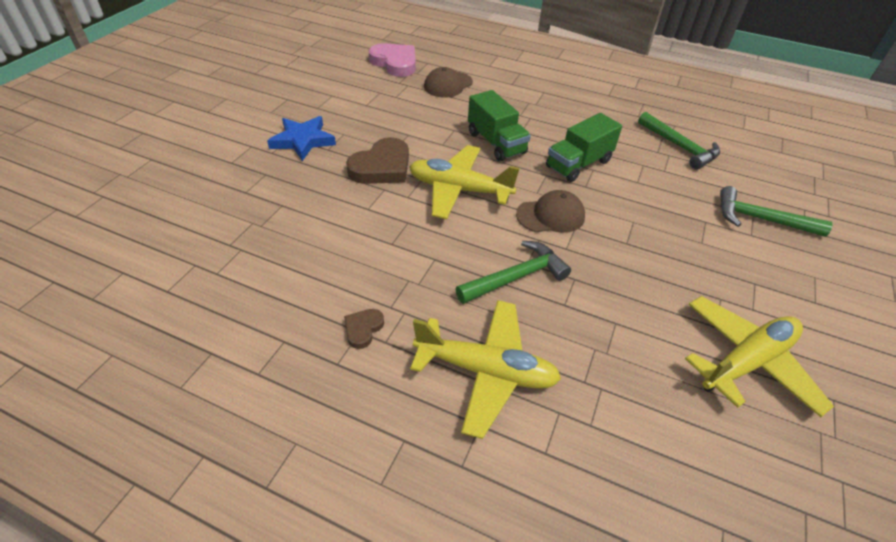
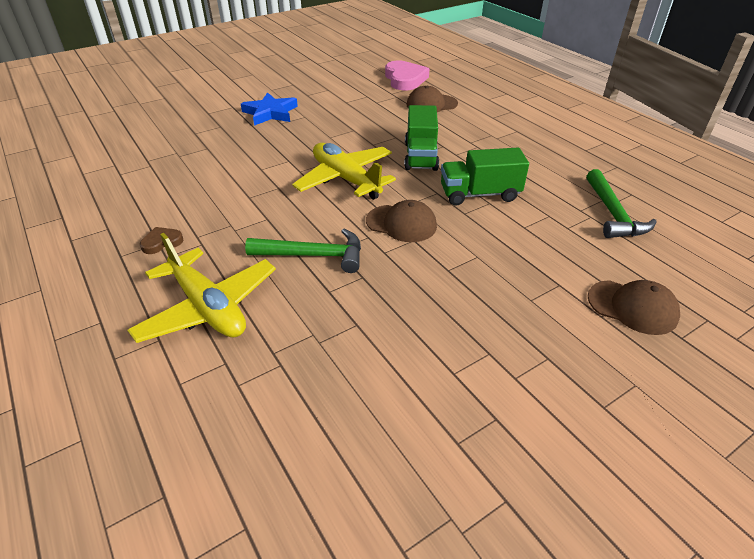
camera: 35 degrees right, 5 degrees down
brown heart [346,137,409,184] -> none
yellow plane [685,296,834,417] -> none
green hammer [720,186,833,237] -> brown cap [588,280,680,335]

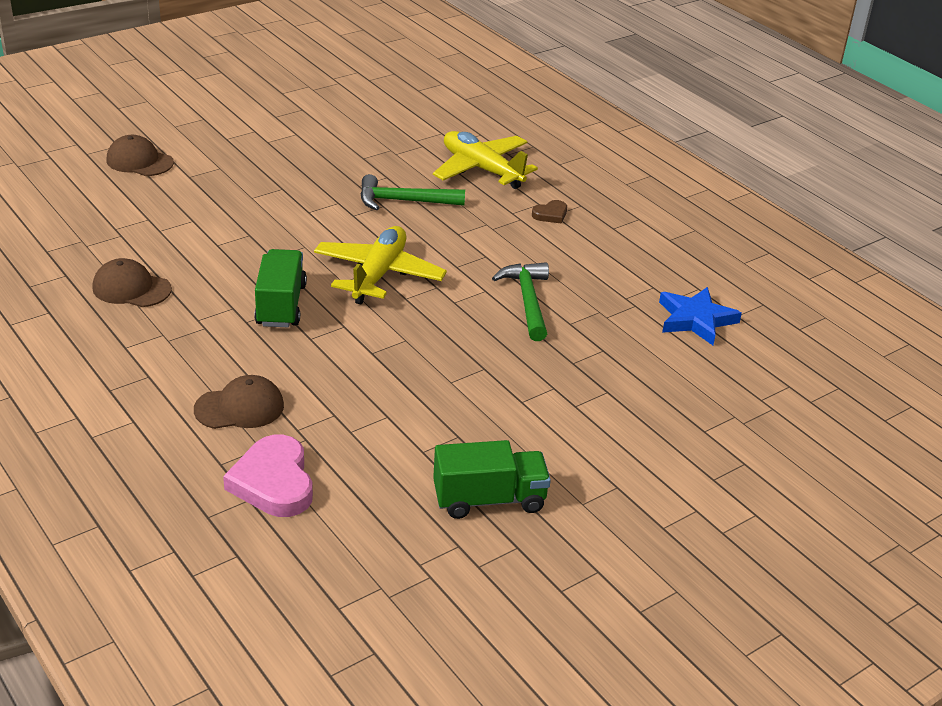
camera: 175 degrees right, 5 degrees down
blue star [241,92,298,126] -> blue star moved to [659,287,742,345]
yellow plane [292,143,396,200] -> yellow plane turned 120 degrees counterclockwise [314,226,447,304]
brown cap [366,200,437,242] -> brown cap moved to [92,258,172,307]
green truck [441,148,529,206] -> green truck moved to [433,440,551,519]
green hammer [587,169,657,238] -> green hammer moved to [492,262,549,341]

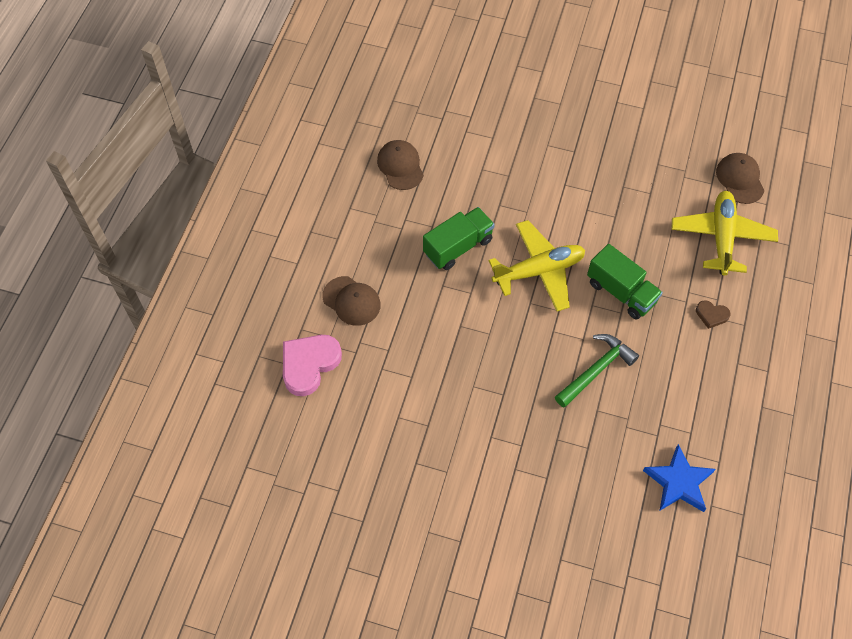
camera: 55 degrees right, 25 degrees up
brown cap [107,135,174,176] -> brown cap moved to [716,153,764,204]
green hammer [360,174,465,210] -> none
green truck [433,440,551,519] -> green truck moved to [587,244,663,319]

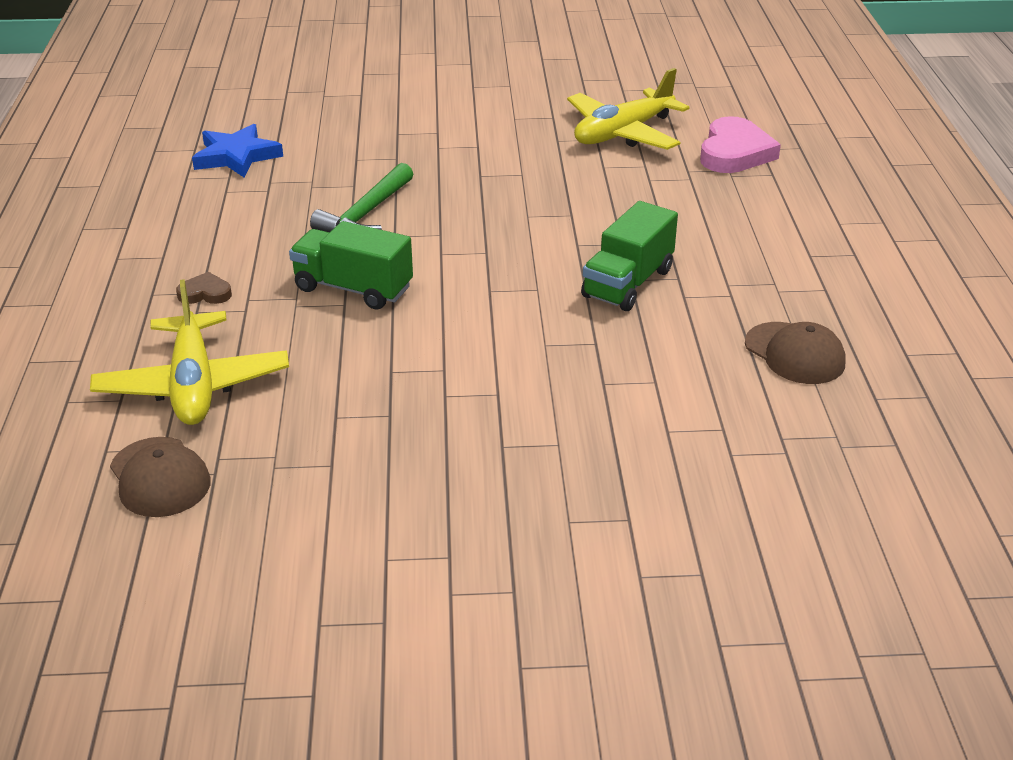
camera: 160 degrees right, 25 degrees down
brown cap [323,276,381,326] -> none
yellow plane [489,220,585,311] -> yellow plane moved to [567,68,689,150]

